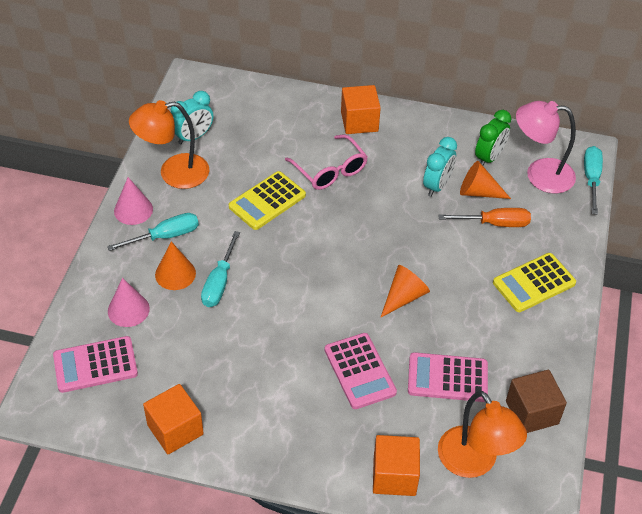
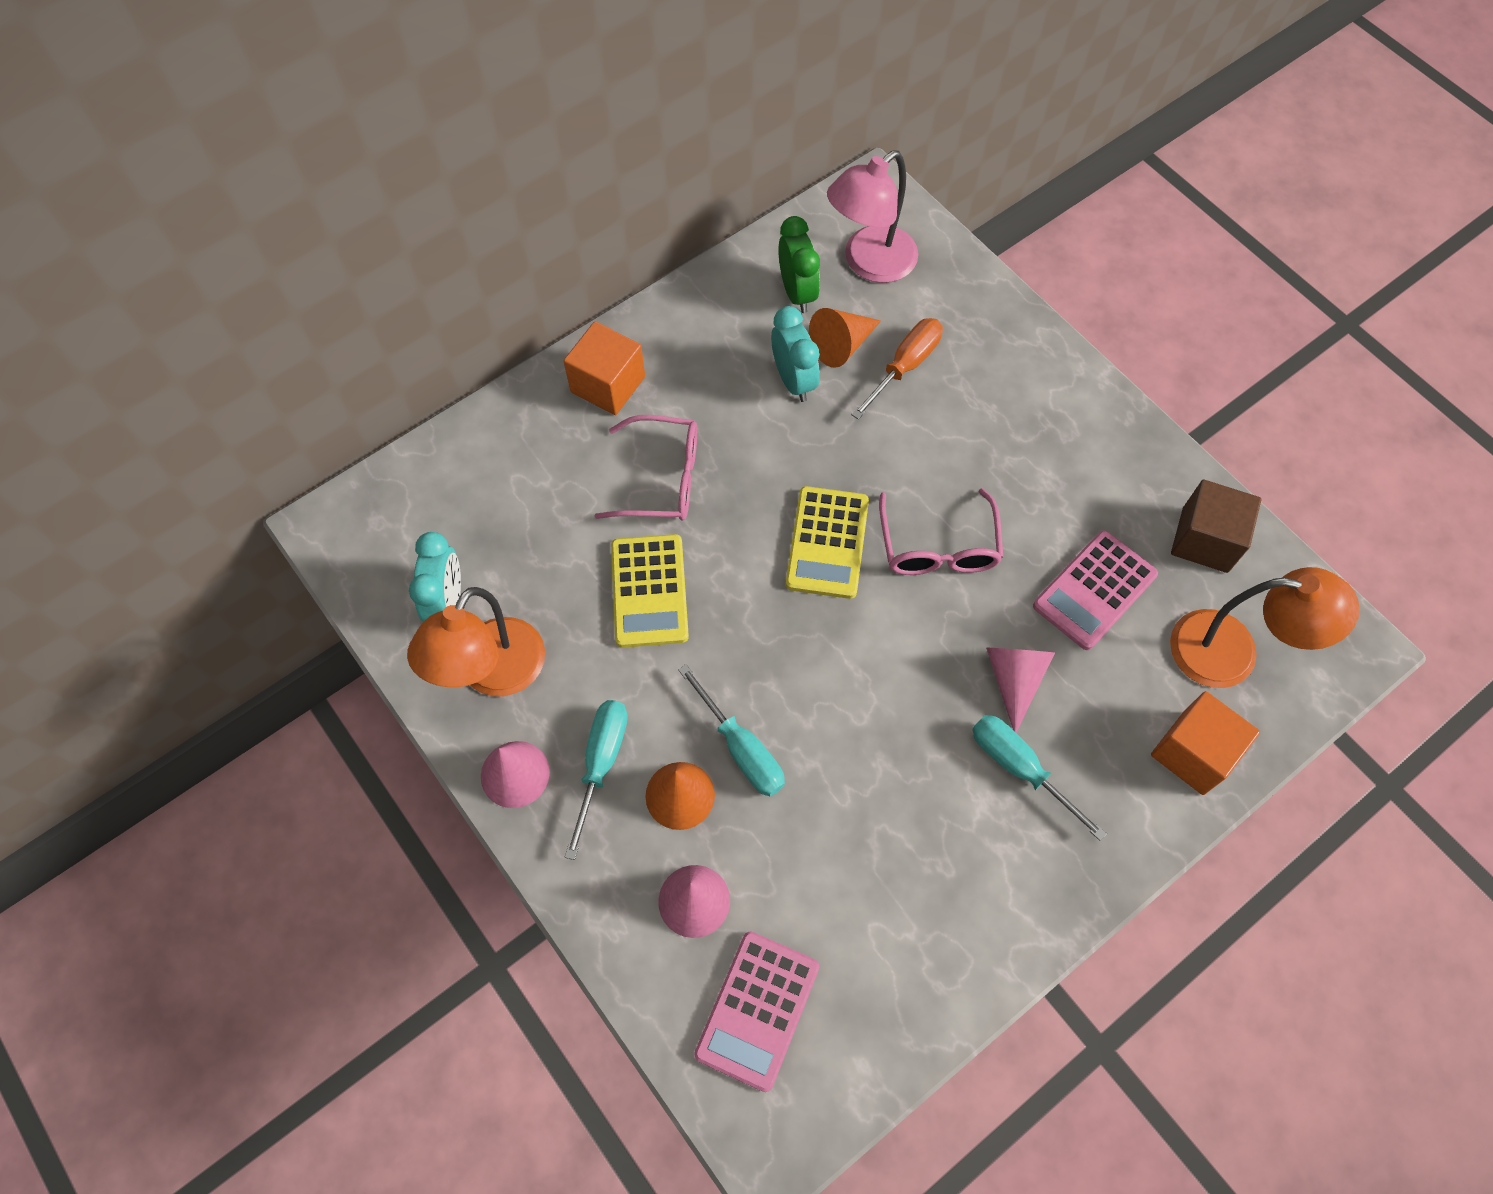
camera: 50 degrees left, 15 degrees up
orange cube [143,384,204,454] -> none
pink calculator [325,333,397,409] -> pink cone [986,648,1055,732]
orange cone [381,265,430,317] -> pink glasses [879,488,1003,575]
yellow calculator [493,253,576,312] -> yellow calculator moved to [786,486,869,599]
turquoise screwdriver [584,146,603,215] -> turquoise screwdriver moved to [972,715,1107,841]

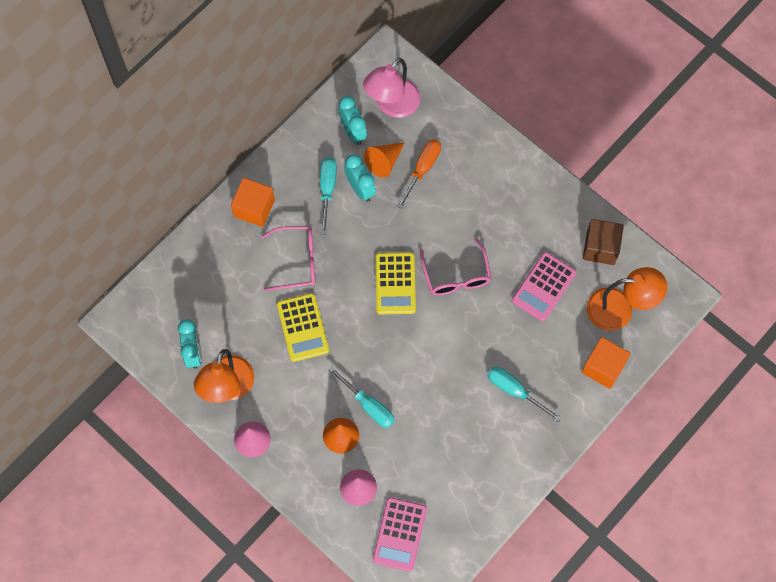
camera: 10 degrees left, 5 degrees up
turquoise screwdriver [565,700,628,860] -> turquoise screwdriver moved to [320,158,337,235]
green clock [778,216,820,313] -> turquoise clock [339,96,367,145]
pink cone [986,648,1055,732] -> none

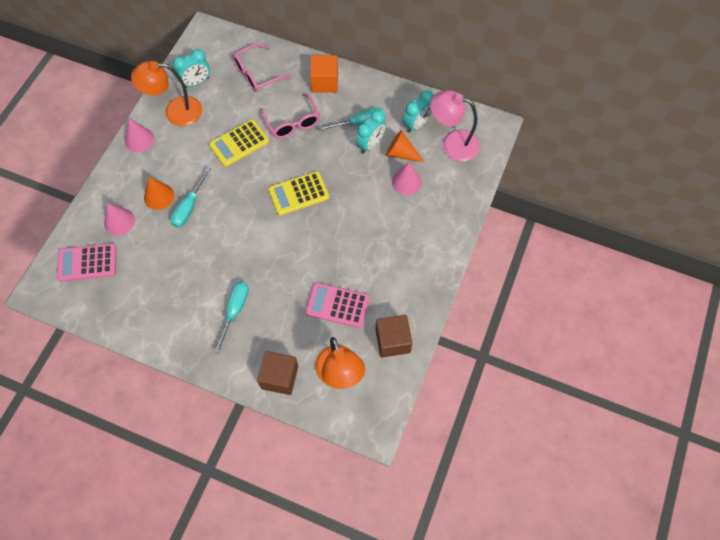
camera: 70 degrees right, 5 degrees down
orange screwdriver [397,139,441,209] -> pink cone [392,162,422,195]
pink glasses [420,238,492,296] -> pink glasses moved to [233,44,292,92]
orange cube [582,337,631,389] -> brown cube [257,351,298,395]

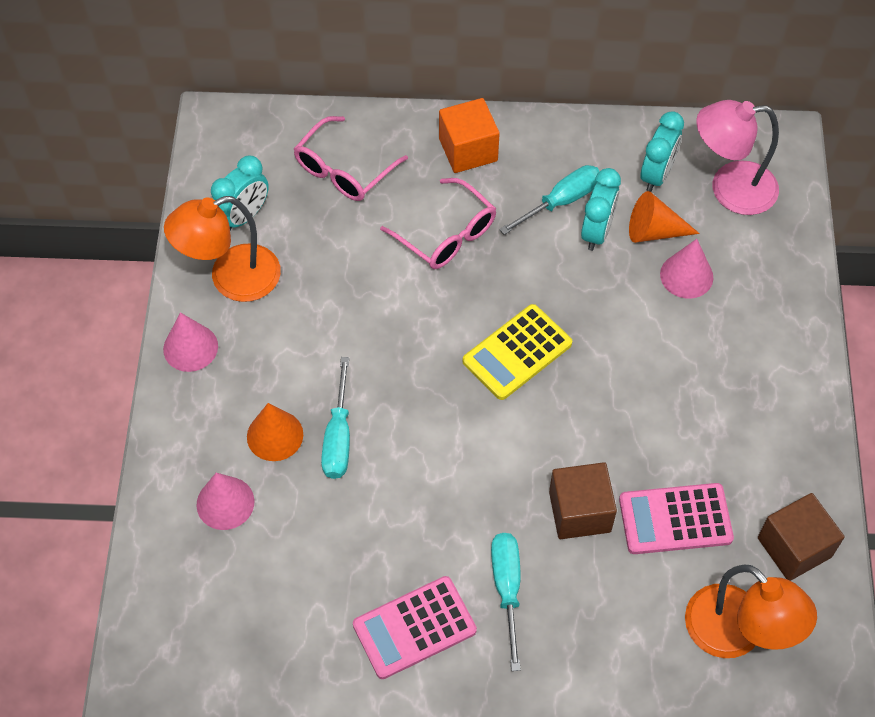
camera: 20 degrees left, 5 degrees down
pink calculator [57,243,117,282] -> pink calculator moved to [353,576,477,679]
yellow calculator [209,119,269,167] -> none
brown cube [257,351,298,395] -> brown cube moved to [549,462,617,539]

